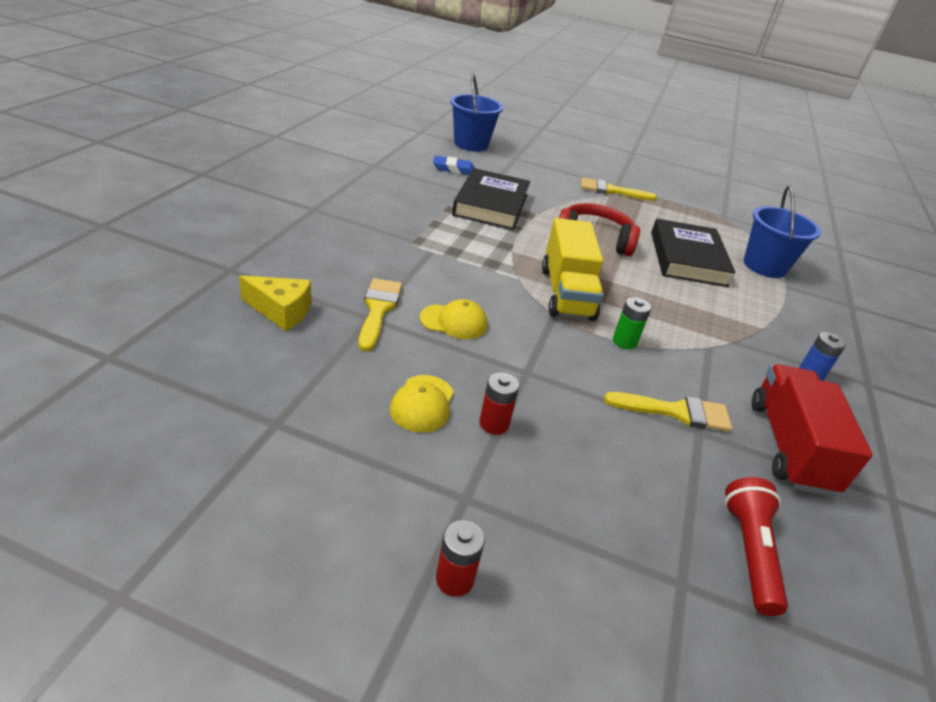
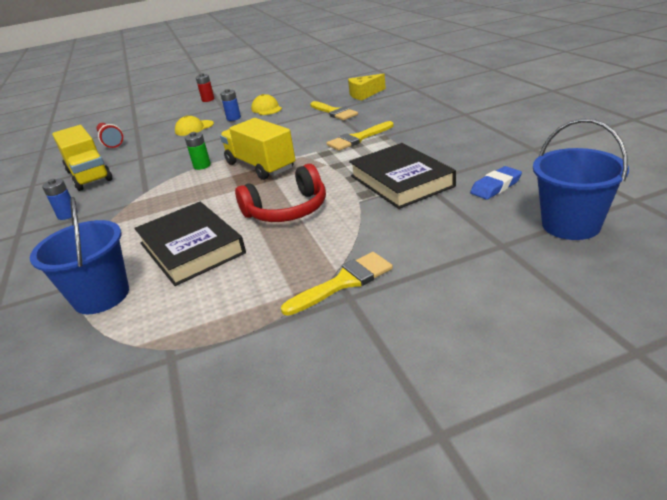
camera: 150 degrees right, 5 degrees down
yellow cap [420,299,488,339] -> yellow cap moved to [175,115,214,136]
red battery [479,372,519,435] -> blue battery [220,89,241,121]
yellow brush [604,392,732,432] -> yellow brush moved to [327,121,394,151]
red truck [752,364,873,496] -> yellow truck [52,125,112,191]

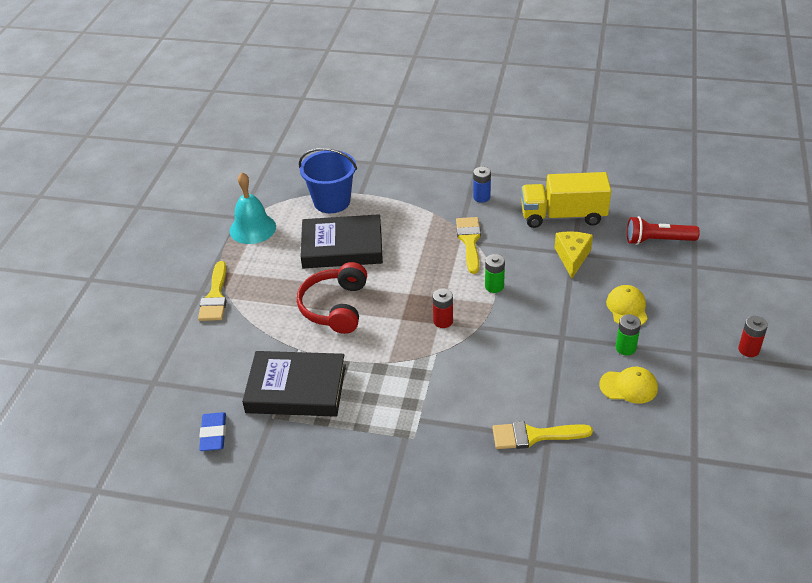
camera: 120 degrees right, 10 degrees up
blue battery [220,89,241,121] -> green battery [616,314,641,355]
yellow truck [220,118,296,180] -> red battery [433,288,453,328]
yellow brush [327,121,394,151] -> yellow brush moved to [456,217,481,274]
yellow cheese [348,73,386,100] -> yellow cheese moved to [555,231,593,278]
blue bucket [533,119,629,240] -> none
none -> turquoise bell [230,172,276,244]

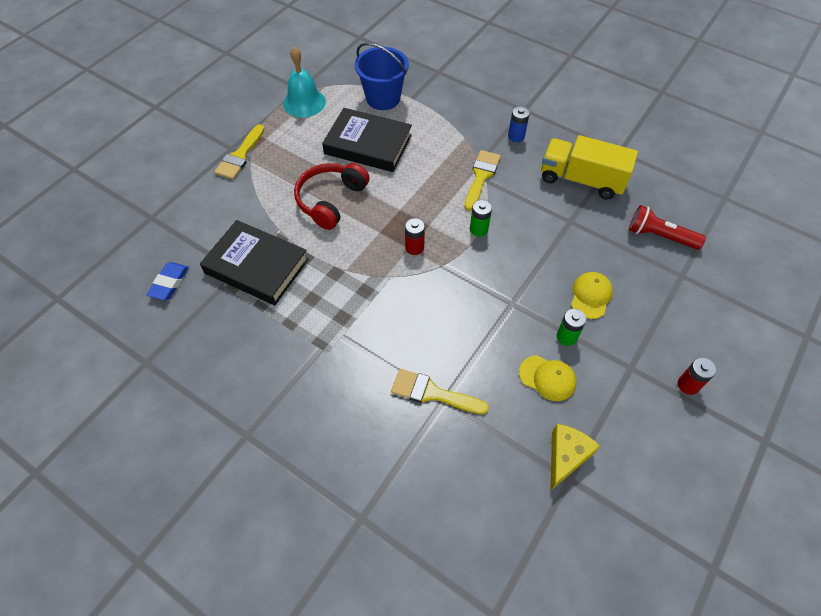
camera: 20 degrees right, 15 degrees up
yellow cheese [555,231,593,278] -> yellow cheese moved to [550,424,600,491]

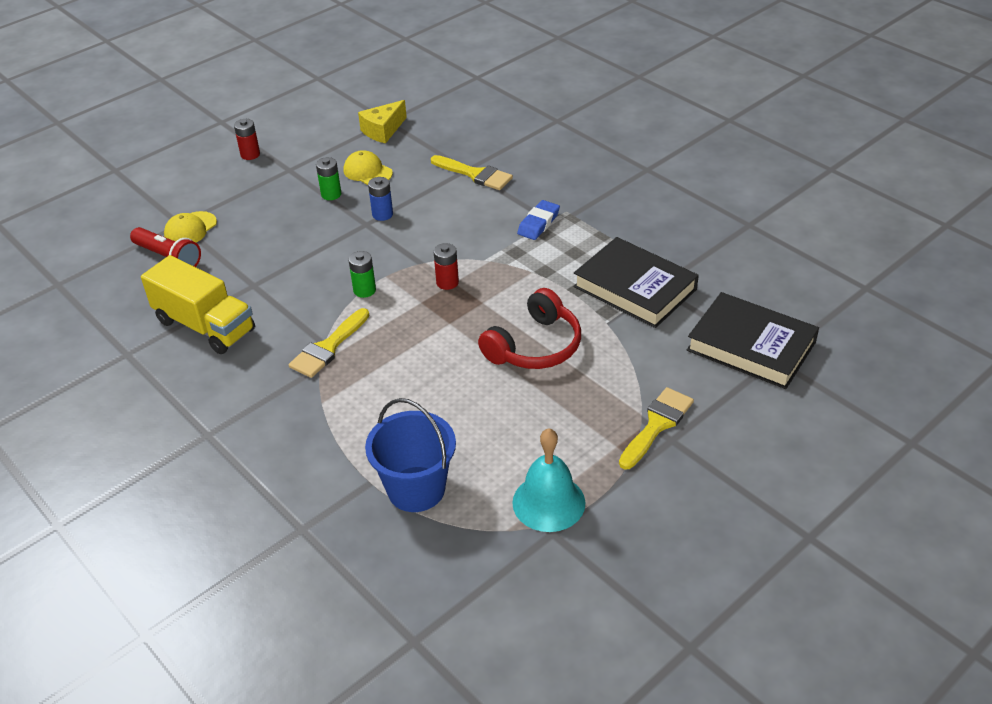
camera: 165 degrees left, 15 degrees down
blue eraser [147,262,189,300] -> blue eraser moved to [517,200,560,240]
black book [322,108,412,172] -> black book moved to [687,292,819,389]
blue battery [508,106,530,142] -> blue battery moved to [368,177,393,221]
yellow cap [571,272,613,319] -> yellow cap moved to [164,211,217,243]

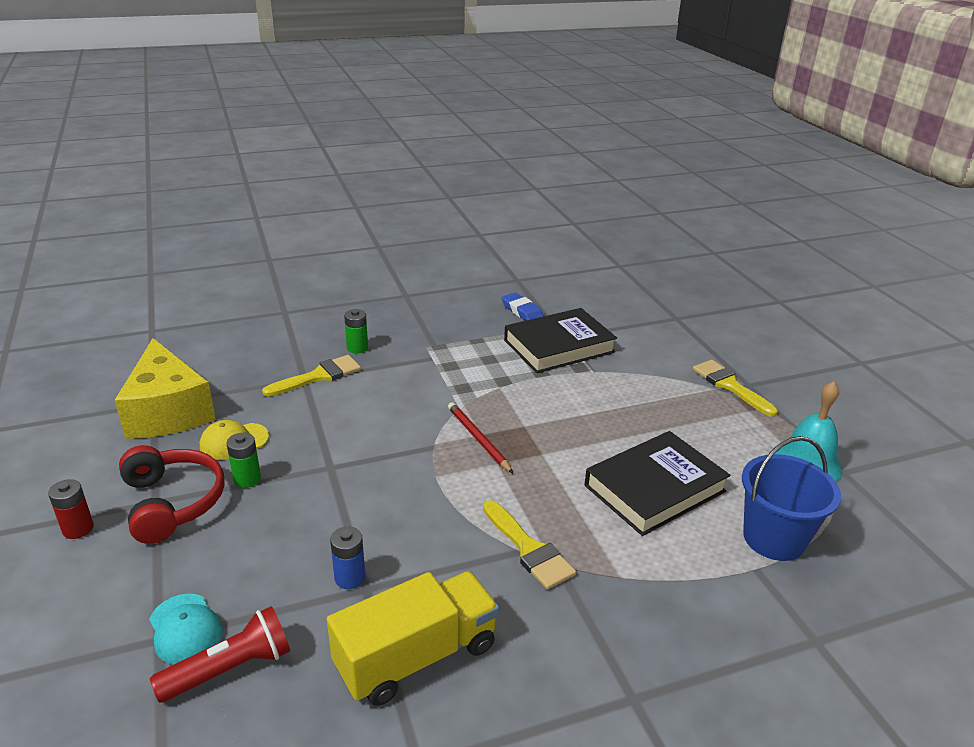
camera: 70 degrees left, 10 degrees down
yellow cap [164,211,217,243] -> turquoise cap [149,594,223,664]
green battery [348,251,376,298] -> green battery moved to [344,309,368,354]
yellow cheese [358,100,407,143] -> yellow cheese [115,338,216,439], size x1.78
blue battery [368,177,393,221] -> blue battery moved to [330,527,365,589]
red battery [433,243,459,290] -> red pencil [448,402,513,473]
red headphones [478,288,581,369] -> red headphones moved to [119,445,225,544]
blue eraser [517,200,560,240] -> blue eraser moved to [501,292,544,321]
black book [687,292,819,389] -> black book moved to [585,431,730,536]

